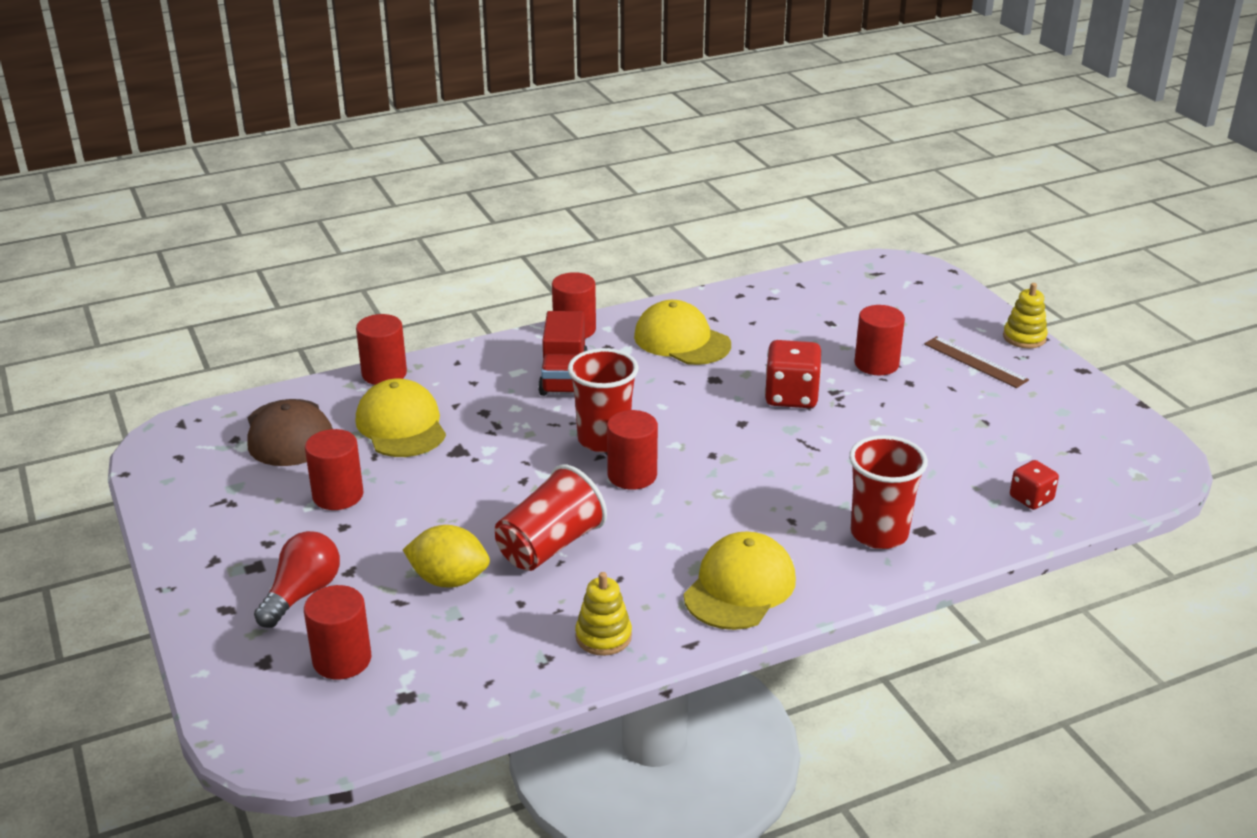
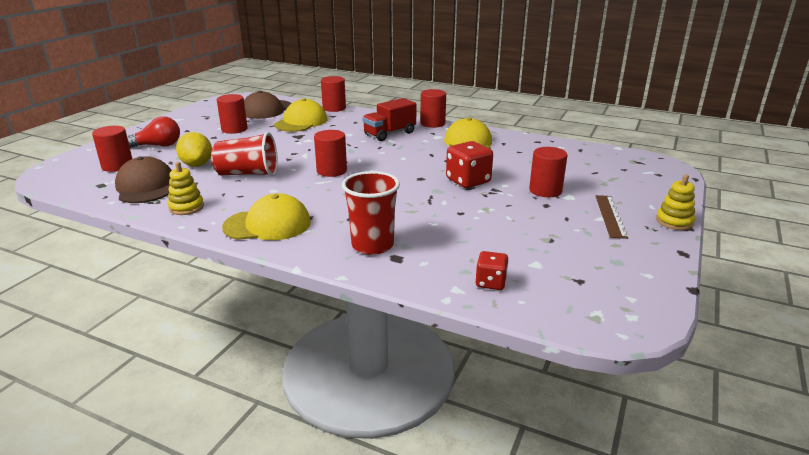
camera: 50 degrees right, 5 degrees down
red cup [568,348,638,452] -> none
none -> brown cap [115,156,172,203]

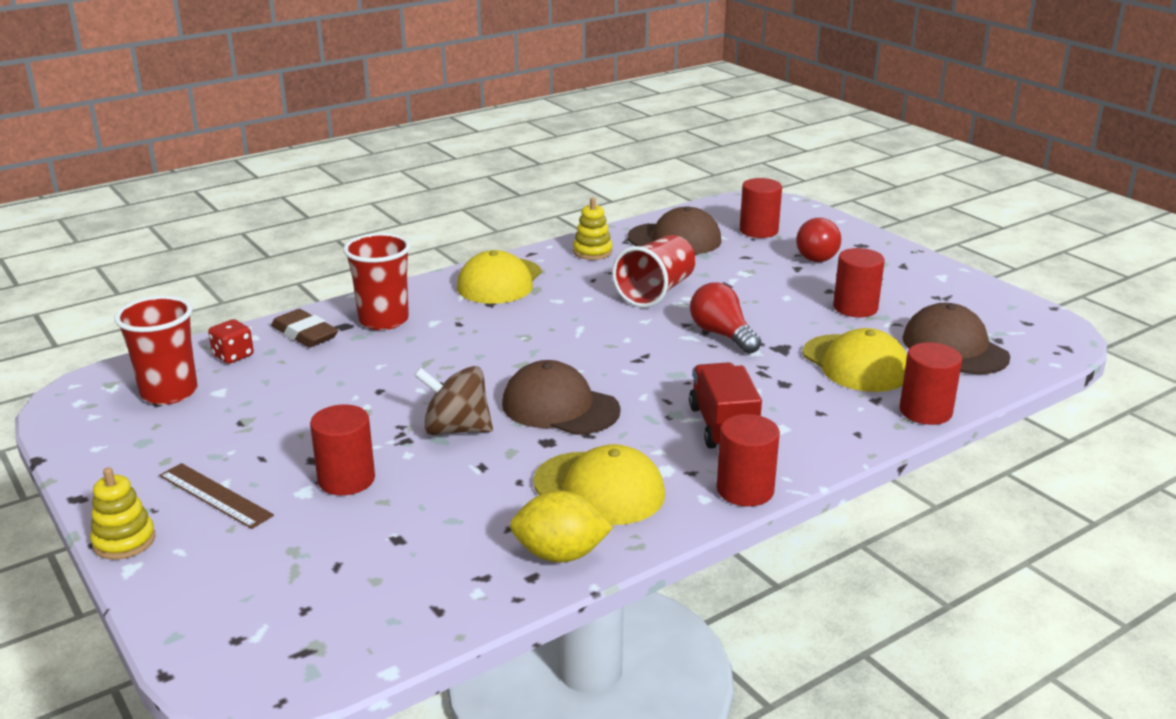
camera: 120 degrees right, 0 degrees up
yellow lemon [176,132,212,167] -> yellow lemon moved to [510,490,613,563]
red cylinder [314,130,347,177] -> none
red dice [446,141,493,188] -> brown spinning top [414,366,493,435]
none -> red cup [114,296,198,405]
none -> brown eraser [271,309,338,348]
none -> brown cap [502,360,621,435]
none -> red light bulb [690,282,761,354]

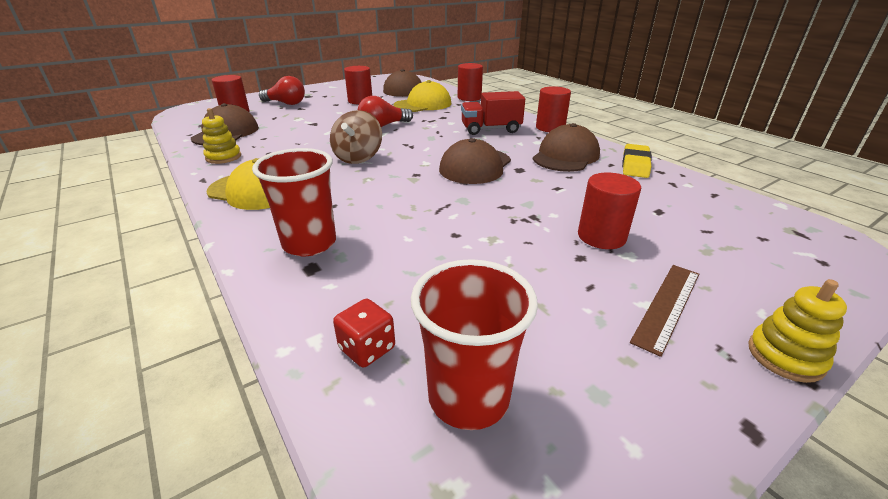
camera: 90 degrees left, 5 degrees up
brown eraser [271,309,338,348] -> none
brown spinning top [414,366,493,435] -> brown spinning top moved to [330,110,382,164]
yellow lemon [510,490,613,563] -> yellow eraser [622,144,652,178]
yellow cap [533,444,665,525] -> brown cap [533,123,600,172]
red cup [612,235,696,308] -> none

